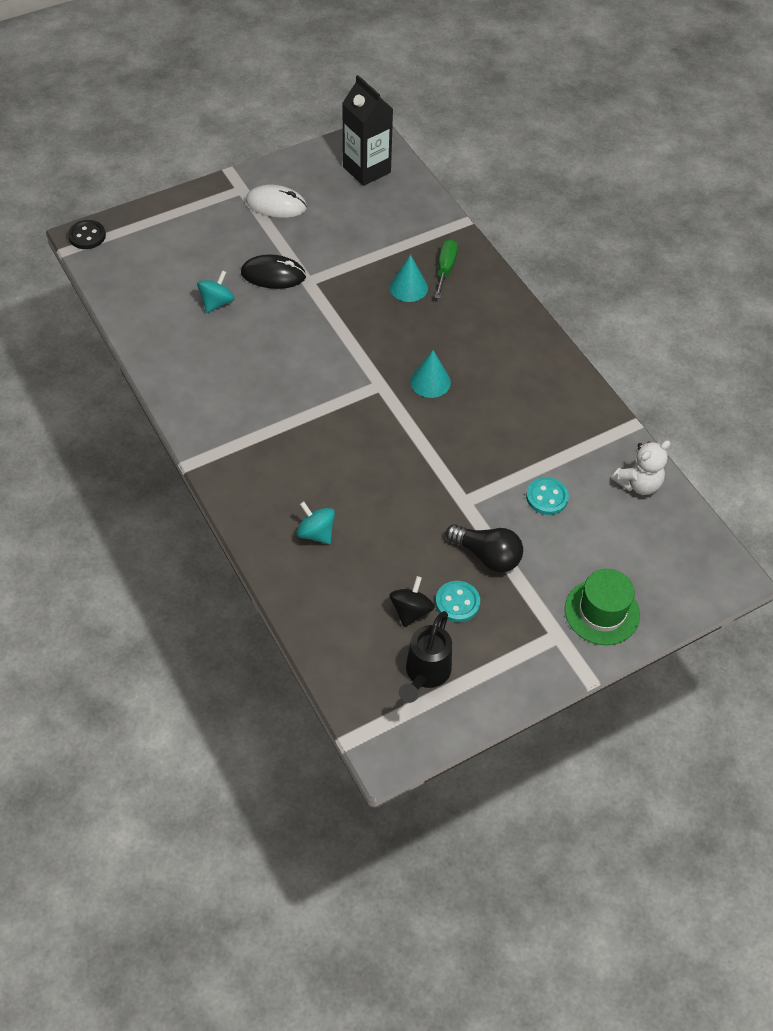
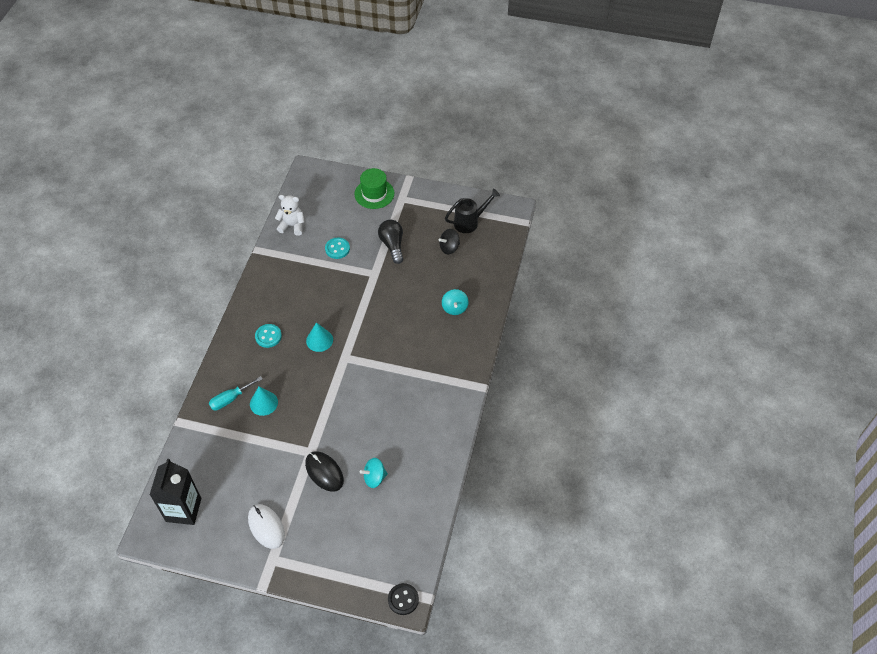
camera: 135 degrees left, 0 degrees up
green screwdriver [435,239,458,299] -> turquoise screwdriver [209,376,263,410]
turquoise button [436,581,480,622] -> turquoise button moved to [255,324,282,348]

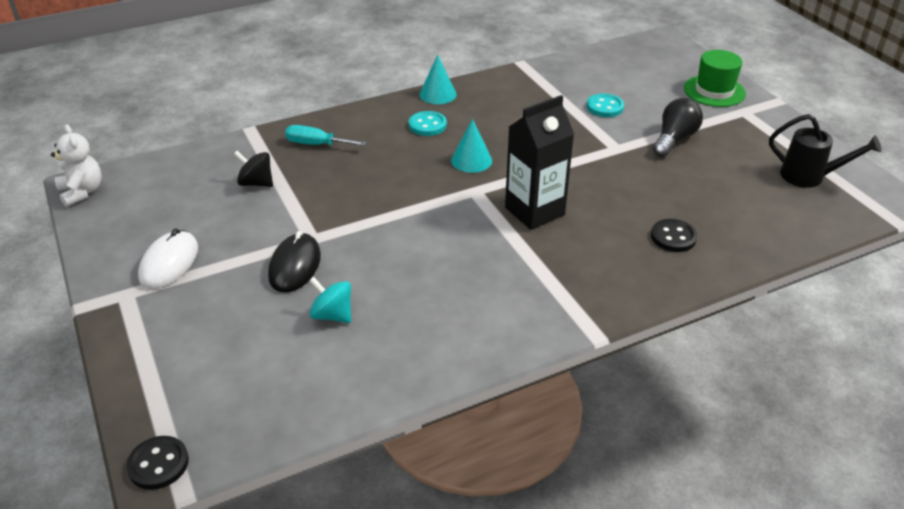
camera: 50 degrees right, 15 degrees down
black carton [150,459,202,525] -> black carton moved to [505,95,574,230]
turquoise cone [250,386,278,416] -> turquoise cone moved to [420,55,457,104]
white teddy bear [275,195,305,236] -> white teddy bear moved to [51,125,102,207]
black spinning top [439,229,460,254] -> black spinning top moved to [234,151,273,187]
turquoise spinning top [442,289,469,315] -> black button [651,219,698,252]

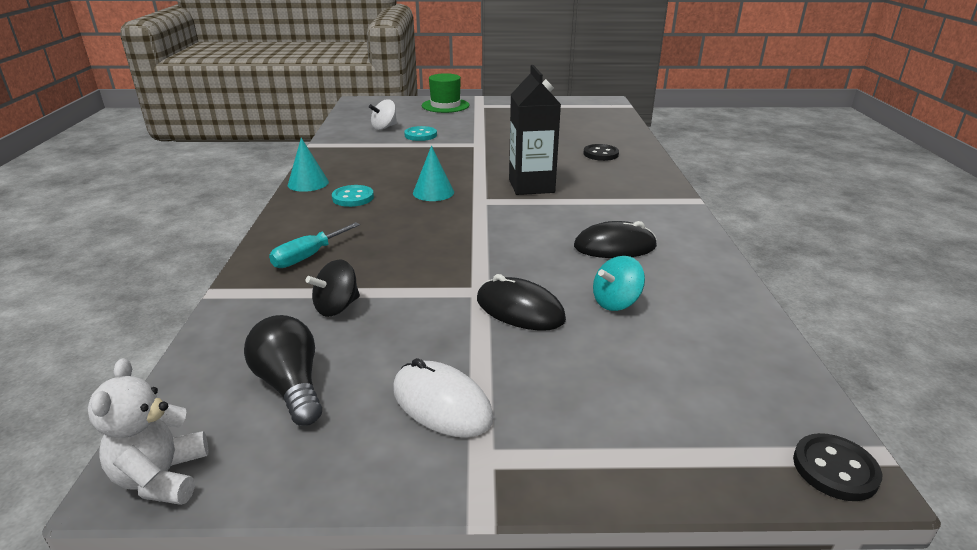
camera: 65 degrees left, 10 degrees down
white teddy bear [51,125,102,207] -> white teddy bear turned 90 degrees counterclockwise [88,358,208,505]
black light bulb [653,98,703,157] -> black light bulb moved to [244,315,322,426]
black watering can [769,114,882,188] -> none
none -> white spinning top [369,99,397,130]
none -> black mouse [574,221,657,258]

